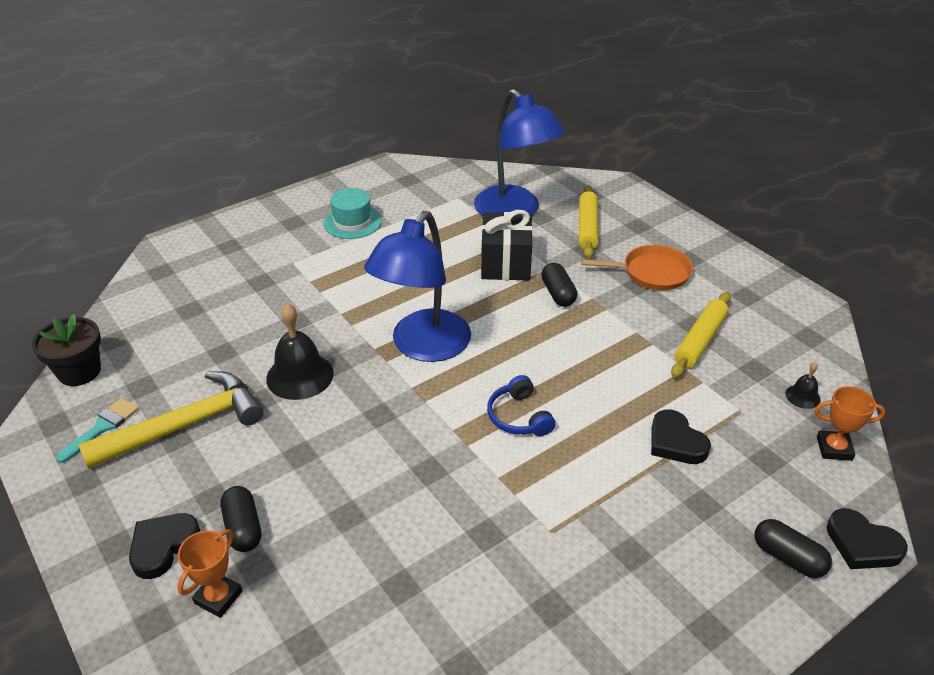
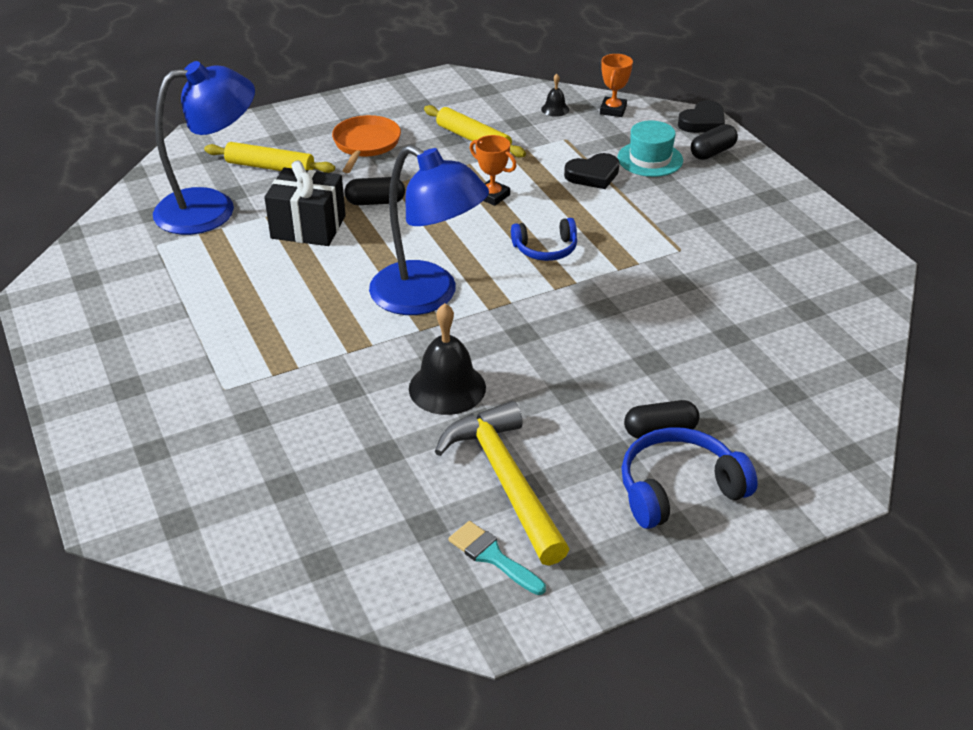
camera: 80 degrees left, 0 degrees up
black flower pot [32,314,101,386] -> none
black heart [129,513,200,579] -> blue headphones [621,428,758,529]
orange trophy [177,529,242,618] -> orange trophy moved to [470,135,517,206]
turquoise hat [323,188,382,239] -> turquoise hat moved to [618,120,683,177]

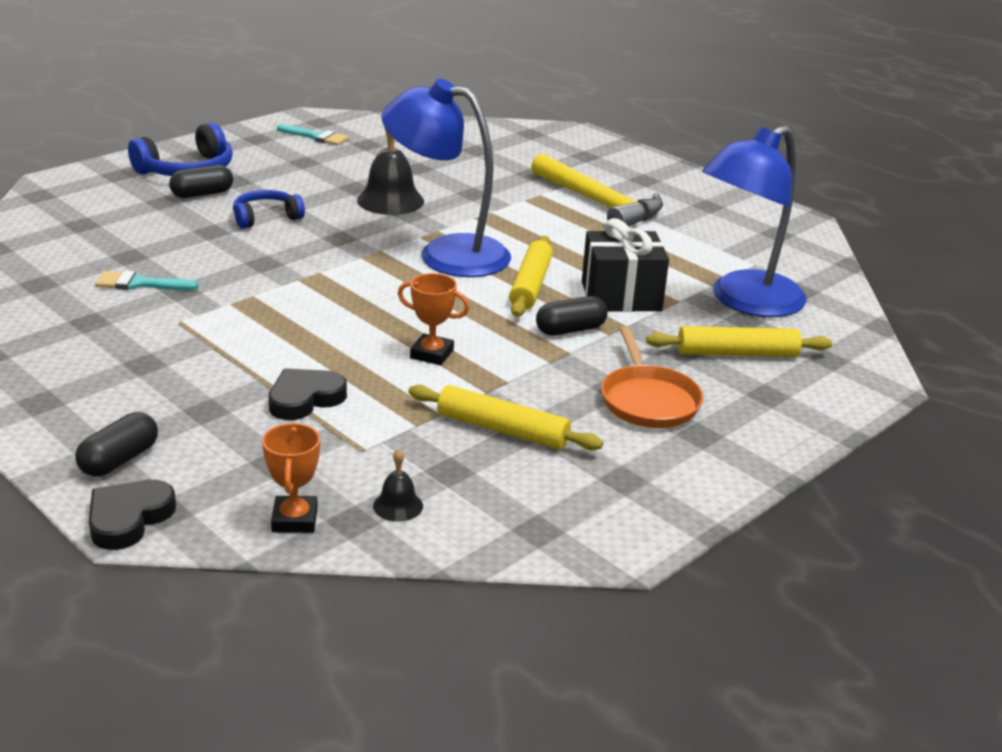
camera: 160 degrees right, 10 degrees down
yellow hammer [435,401,569,566] -> yellow hammer moved to [531,153,663,226]
blue headphones [511,218,577,261] -> blue headphones moved to [233,190,305,229]
turquoise hat [618,120,683,177] -> none
none -> turquoise brush [95,271,198,290]
none -> yellow rolling pin [509,236,553,317]

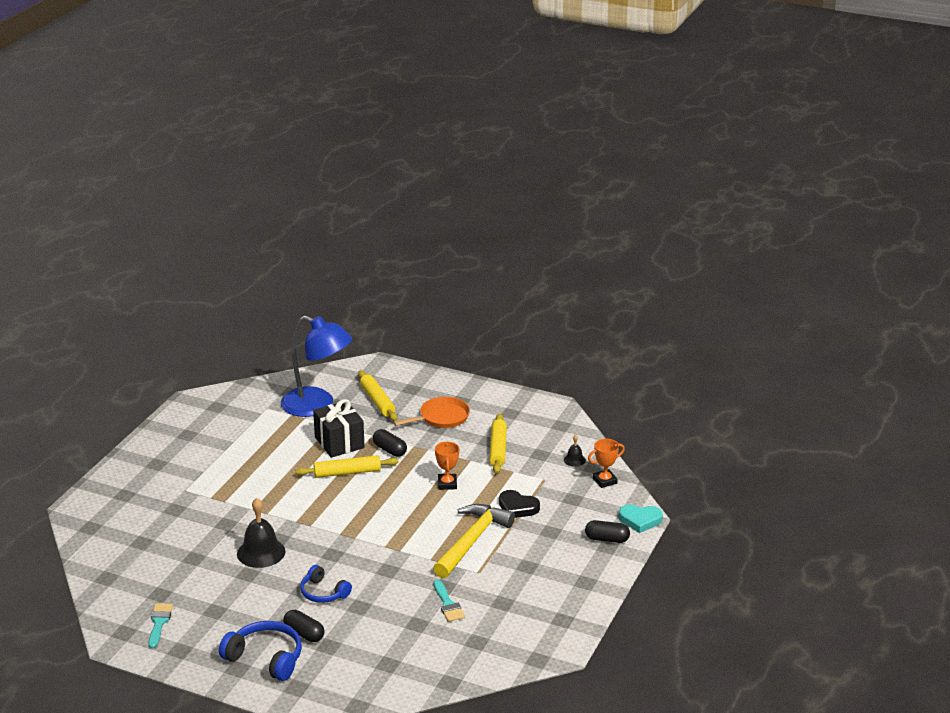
camera: 110 degrees left, 0 degrees up
black heart [89,480,176,550] -> turquoise heart [619,504,663,533]
blue lamp [381,79,511,277] -> none
yellow hammer [531,153,663,226] -> yellow hammer moved to [433,504,515,578]

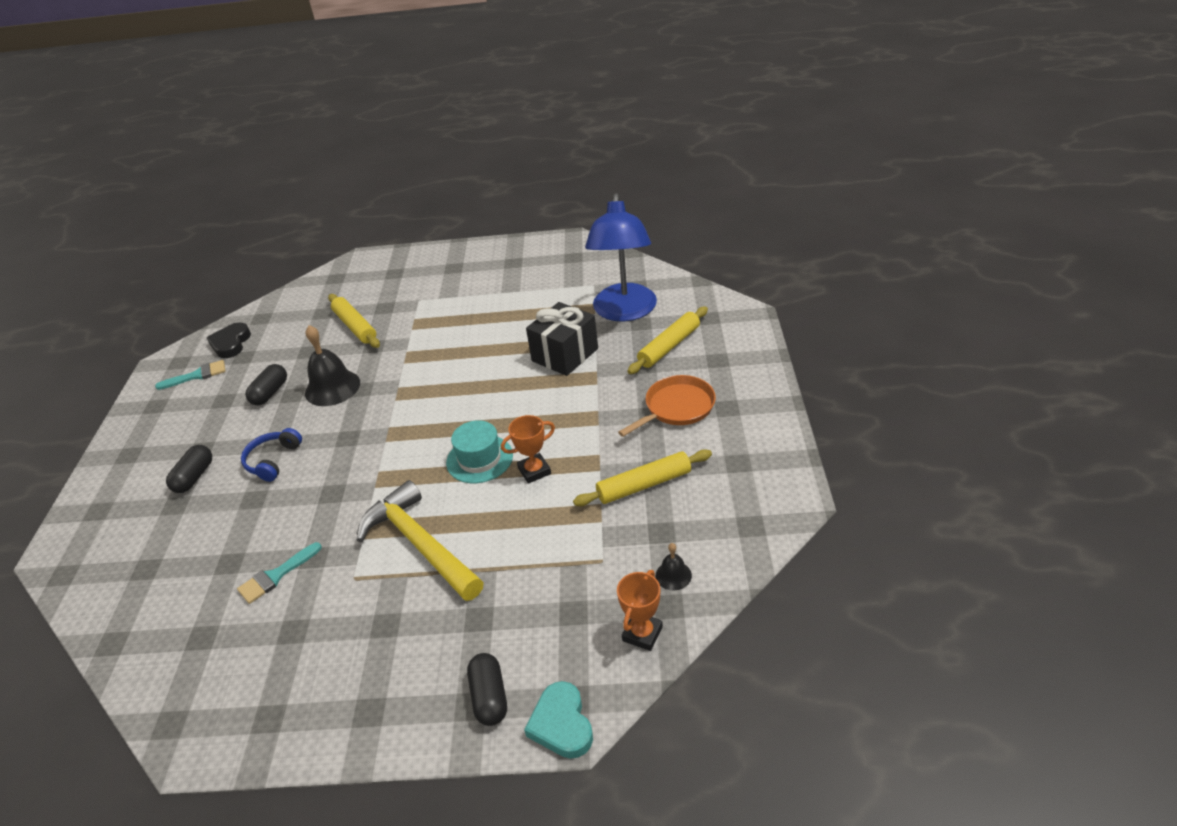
camera: 70 degrees right, 10 degrees up
blue headphones [219,621,302,681] -> none
yellow rolling pin [296,455,398,478] -> yellow rolling pin moved to [328,294,380,348]
black capsule [373,429,407,457] -> black capsule moved to [245,364,287,405]
orange pan [394,397,470,428] -> orange pan turned 75 degrees counterclockwise [618,375,716,437]
yellow hammer [433,504,515,578] -> yellow hammer turned 135 degrees counterclockwise [357,480,484,601]
black heart [499,490,540,518] -> black heart moved to [207,322,251,358]
orange trophy [588,439,625,488] -> orange trophy turned 75 degrees clockwise [617,570,663,651]
none -> turquoise hat [446,420,513,483]

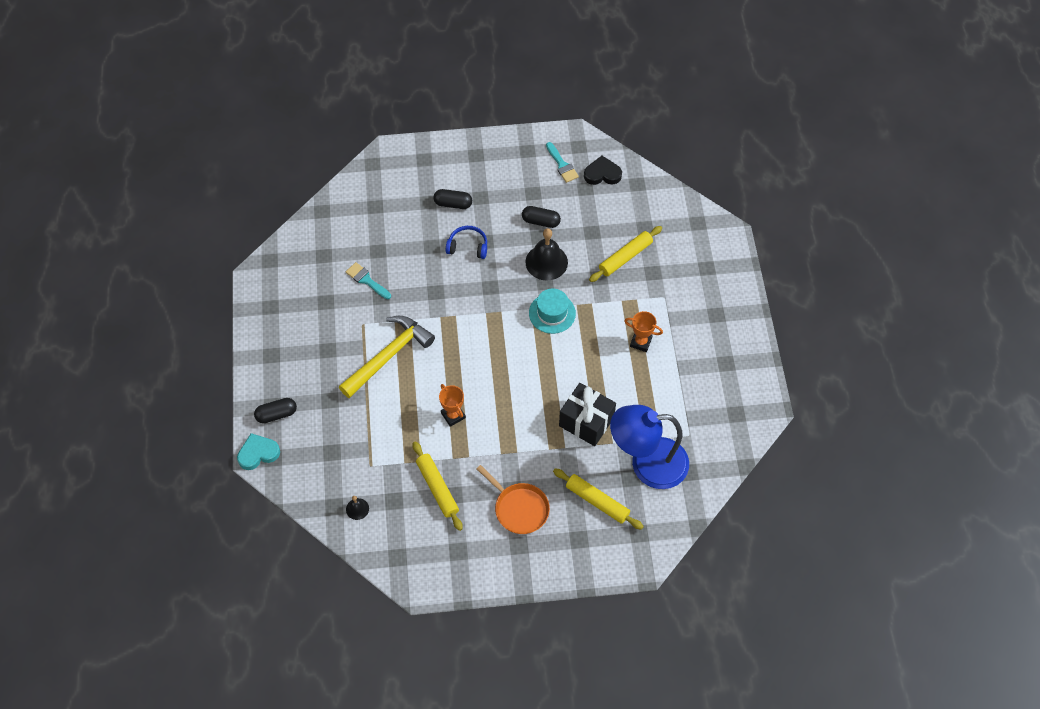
camera: 80 degrees right, 20 degrees up
turquoise hat [446,420,513,483] -> turquoise hat moved to [529,288,576,334]
orange trophy [617,570,663,651] -> orange trophy moved to [624,311,663,352]

